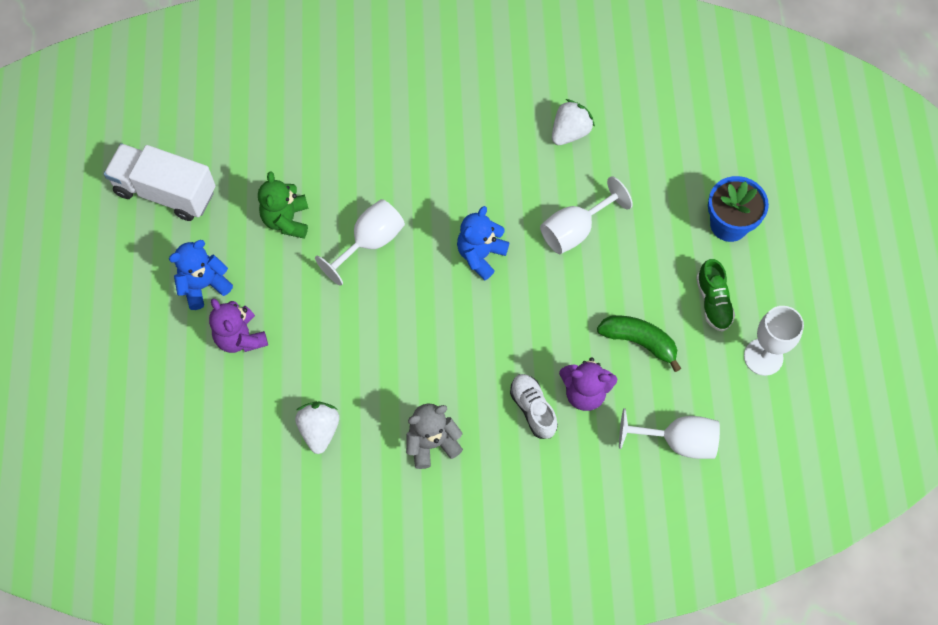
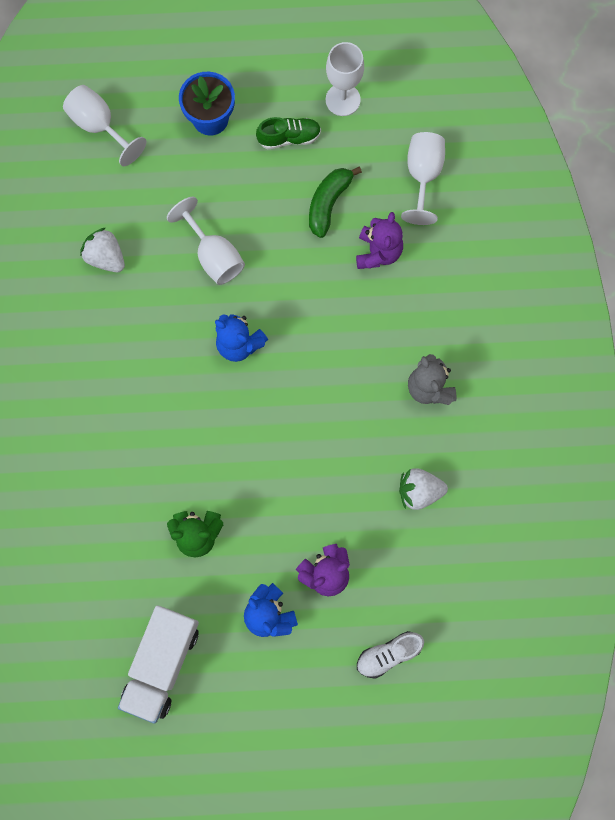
camera: 90 degrees left, 10 degrees up
white goblet [315,199,405,286] -> white goblet moved to [63,85,146,166]
white shoe [510,374,558,439] -> white shoe moved to [357,631,424,679]

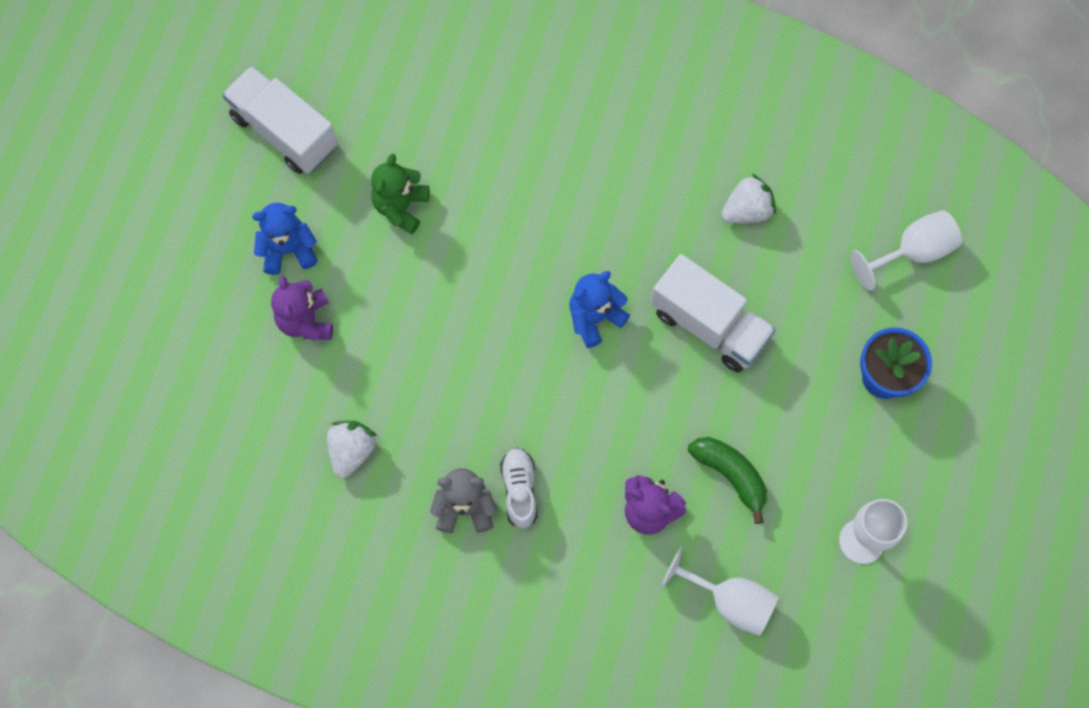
camera: 110 degrees right, 5 degrees down
white goblet [167,197,245,285] -> white truck [651,254,776,373]
green shoe [256,117,321,149] -> none
white shoe [357,631,424,679] -> white shoe moved to [500,448,537,529]

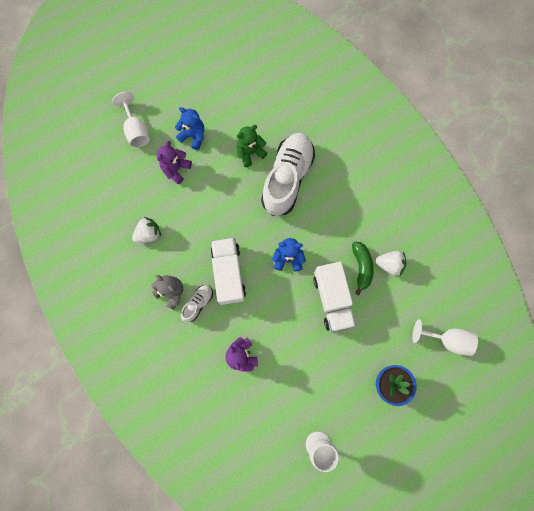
camera: 40 degrees right, 5 degrees up
white truck [222,66,338,174] -> white truck moved to [211,237,246,305]
white goblet [660,546,779,636] -> white goblet moved to [113,92,150,147]
green banana [688,437,767,524] -> green banana moved to [352,242,374,295]
none -> white shoe [261,133,315,216]

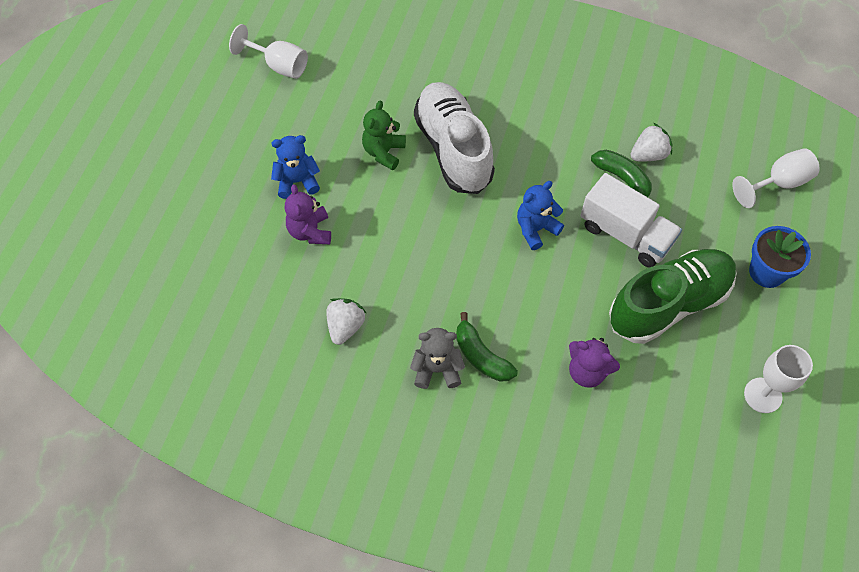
camera: 40 degrees left, 15 degrees down
white goblet [113,92,150,147] -> white goblet moved to [229,24,308,79]
white shoe [181,285,213,322] -> green banana [456,312,518,382]
white truck [211,237,246,305] -> none
none -> green shoe [609,249,737,344]

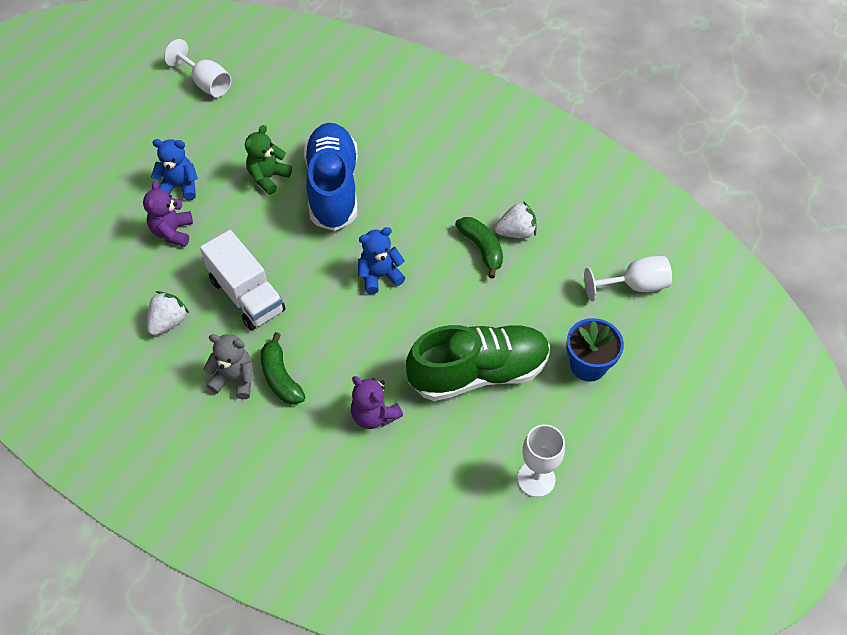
camera: 15 degrees right, 5 degrees down
white shoe [414,82,495,194] -> blue shoe [304,123,358,231]
white truck [580,173,682,268] -> white truck moved to [200,230,285,330]

